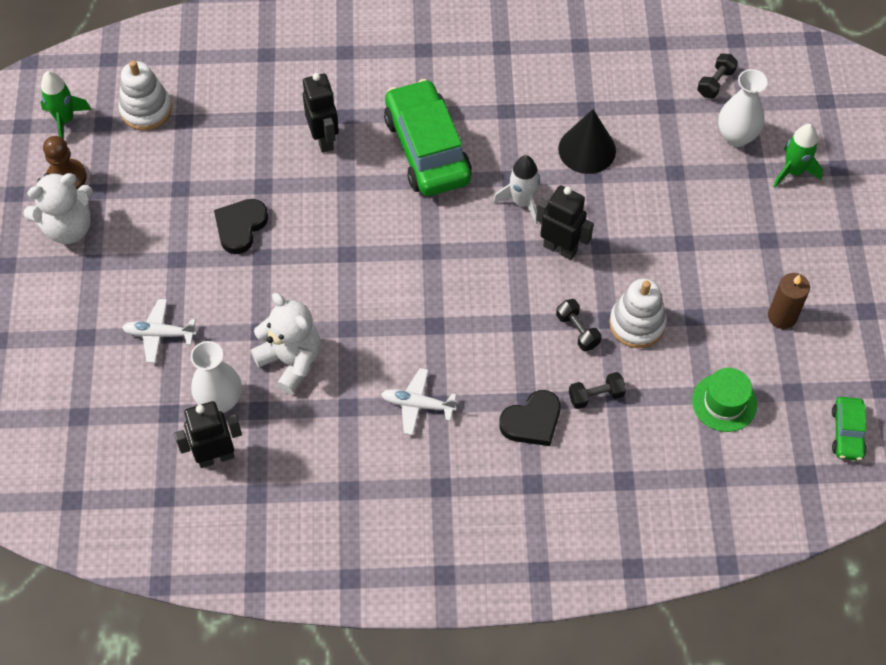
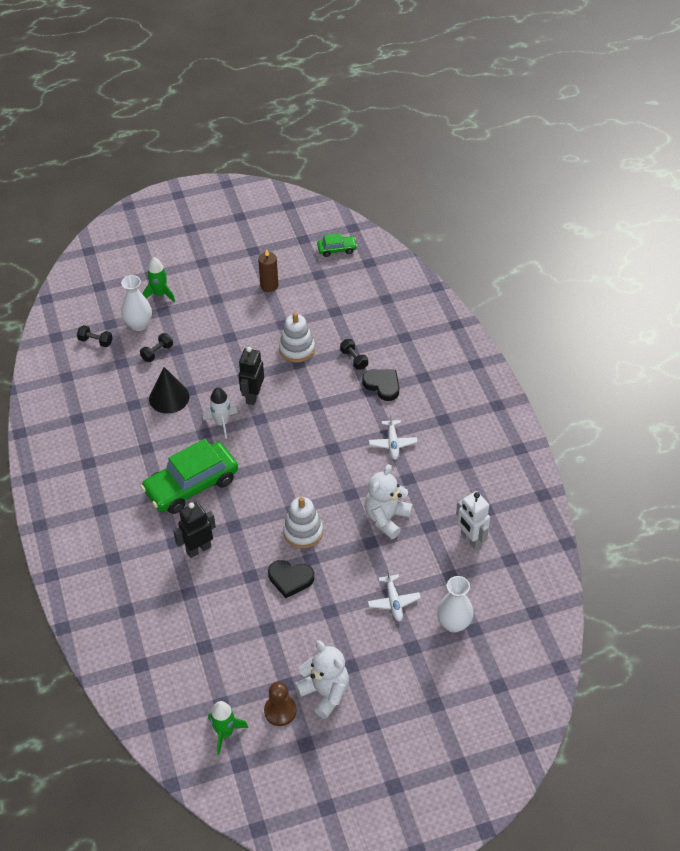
camera: 105 degrees left, 10 degrees down
white stacking toy [118,60,172,131] -> white stacking toy moved to [283,497,323,548]
black robot [174,401,242,468] -> white robot [456,491,490,550]
white vase [191,341,242,413] -> white vase moved to [437,576,474,633]
black dumbbell [556,299,602,351] -> black dumbbell moved to [140,333,173,362]
green hat [692,368,757,432] -> none

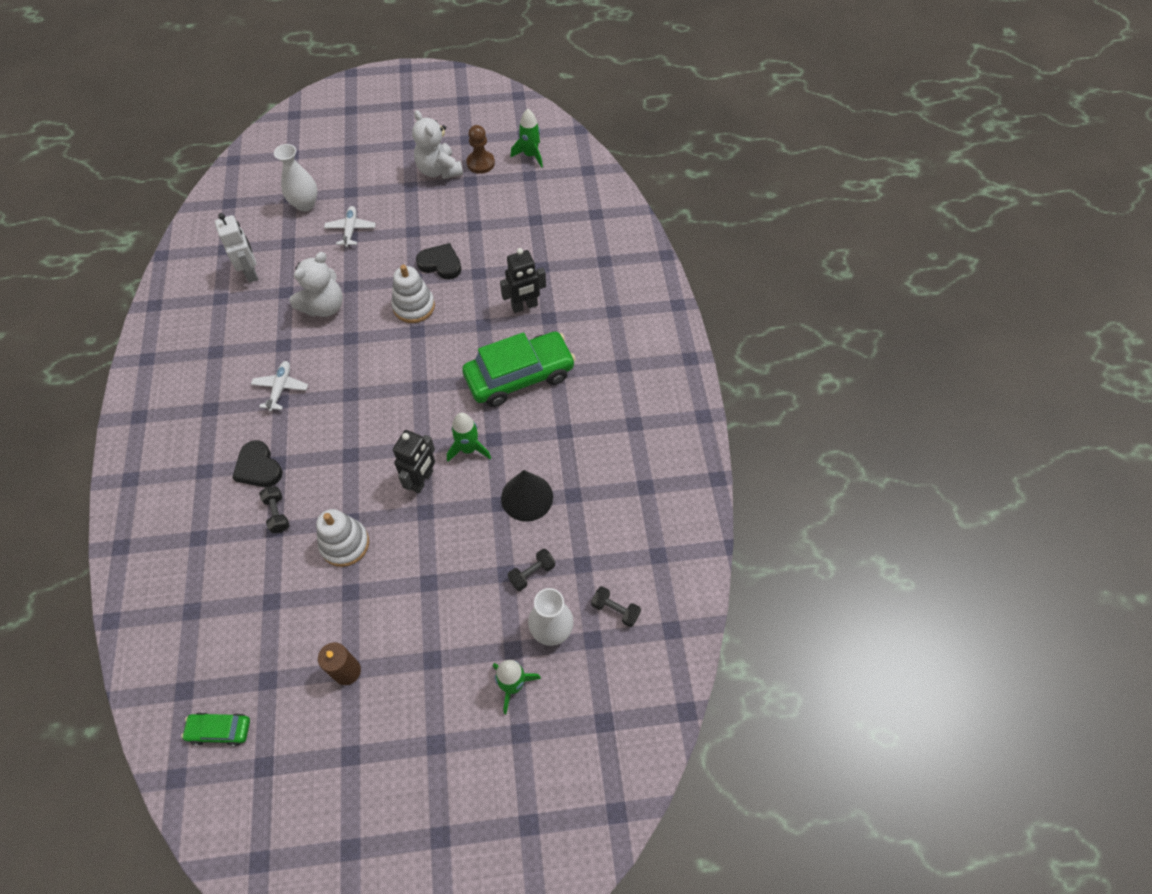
camera: 170 degrees left, 10 degrees up
white rocket [203,387,238,439] -> green rocket [447,413,491,462]

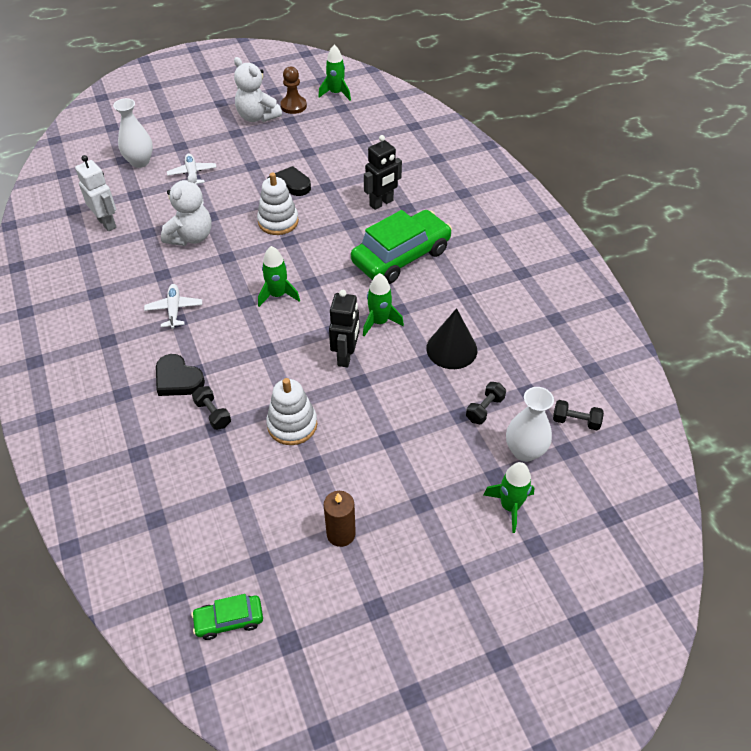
camera: 15 degrees left, 10 degrees down
none -> green rocket [258,246,300,307]

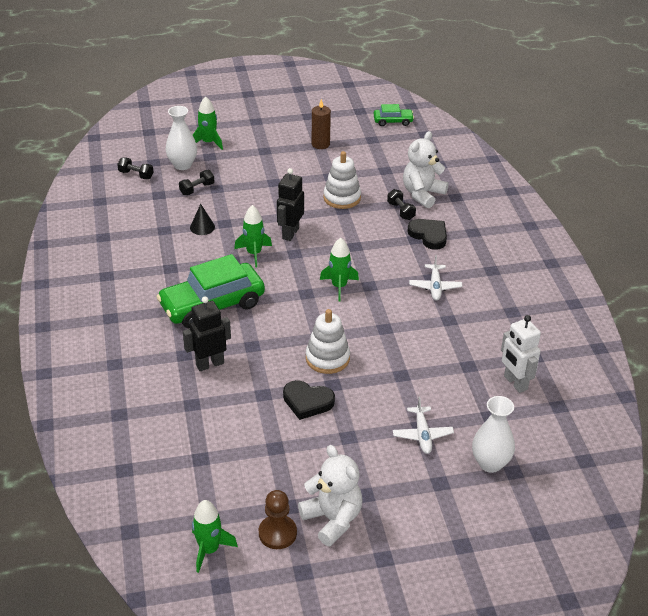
camera: 170 degrees left, 10 degrees down
white teddy bear [161,172,212,246] -> white teddy bear moved to [403,131,449,208]
black cone [426,308,477,369] -> black cone [190,204,215,235], size x0.59

